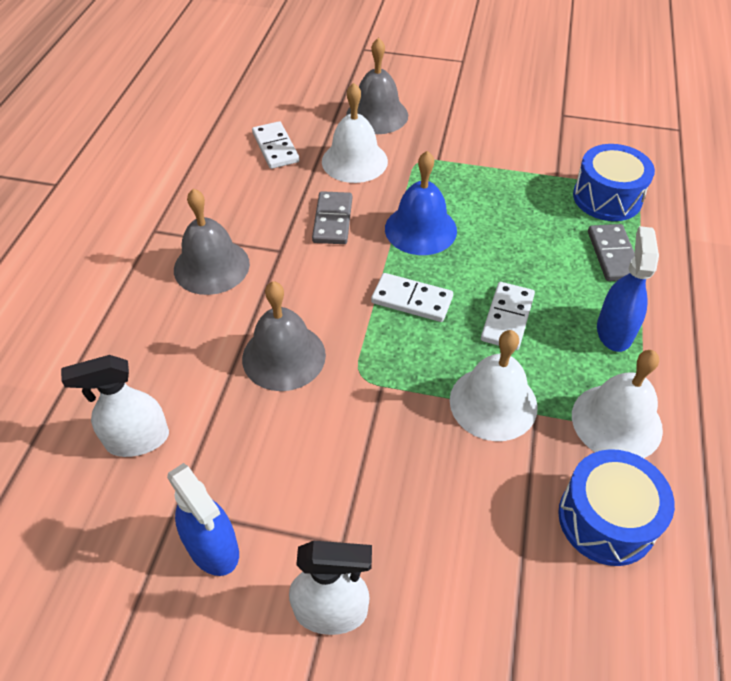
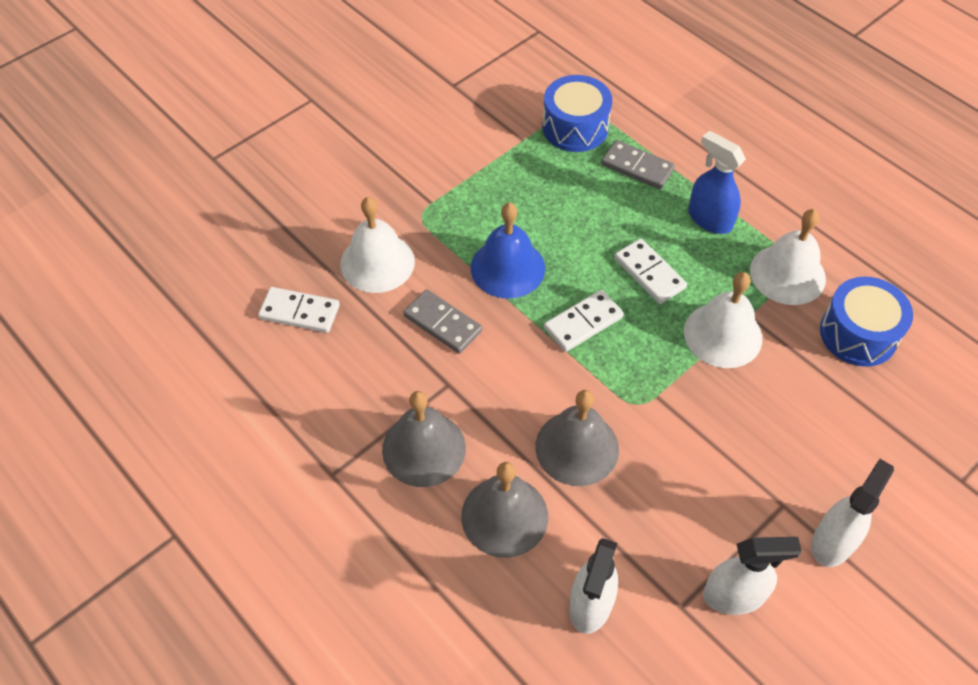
camera: 55 degrees left, 5 degrees up
blue spray bottle [167,463,239,576] -> white spray bottle [703,537,802,615]
grey bell [346,37,408,134] -> grey bell moved to [461,462,548,558]

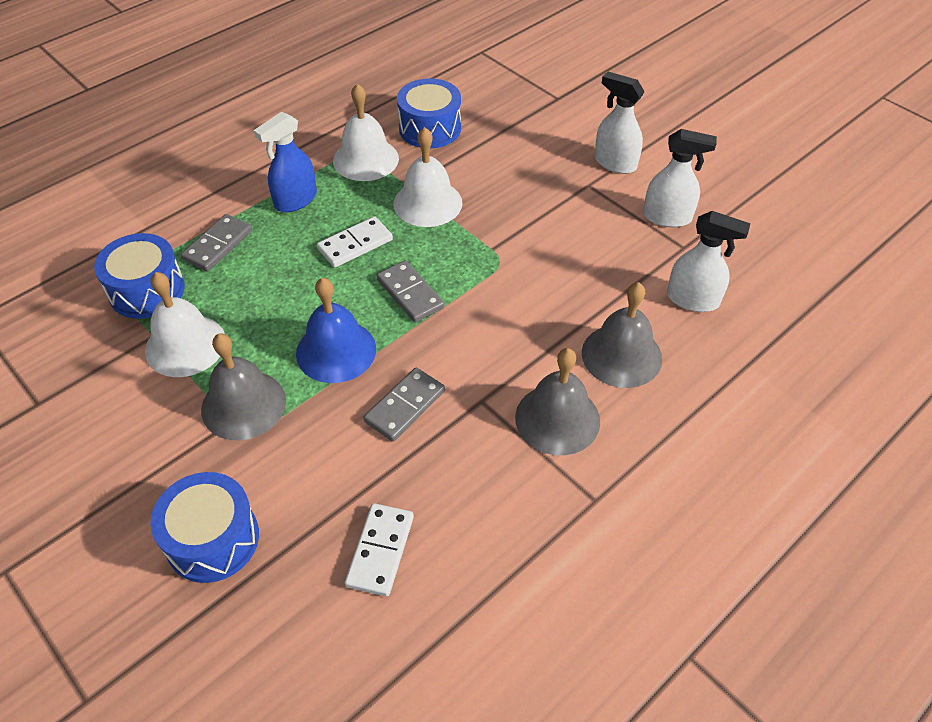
camera: 90 degrees left, 5 degrees down
white bell [340,197,415,293] -> white bell moved to [145,272,225,377]
grey bell [535,390,619,486] -> grey bell moved to [201,333,286,440]
white domino [544,290,624,352] -> grey domino [376,260,445,323]
white spray bottle [703,537,802,615] -> white spray bottle turned 105 degrees clockwise [643,129,717,227]
none -> blue drum [150,472,259,583]

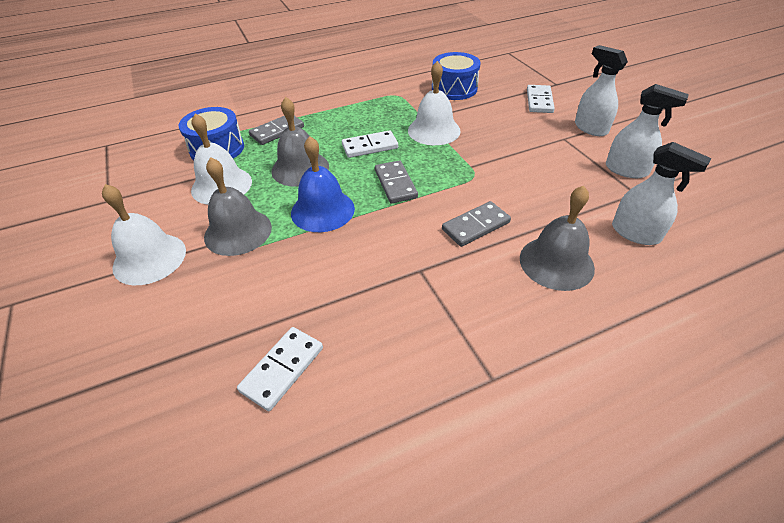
camera: 20 degrees right, 5 degrees down
blue drum [150,472,259,583] -> none
blue spray bottle [254,112,317,212] -> none
white bell [333,83,399,181] -> white bell moved to [102,184,186,285]
grey domino [363,367,445,442] -> grey domino moved to [442,201,511,247]
grey bell [515,348,600,455] -> grey bell moved to [271,97,329,187]
none -> white domino [527,85,555,113]

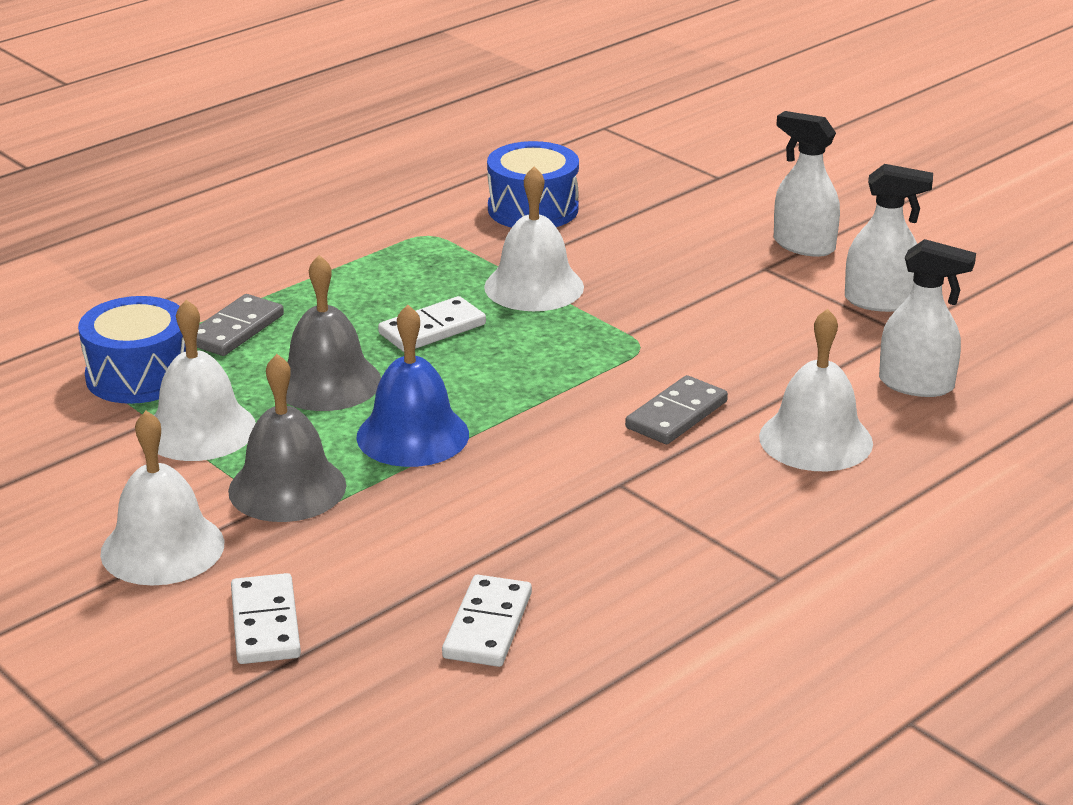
camera: 20 degrees left, 15 degrees down
grey domino [375,160,418,203] -> none
grey bell [520,186,595,291] -> white bell [759,309,873,471]
white domino [527,85,555,113] -> white domino moved to [231,573,301,664]

